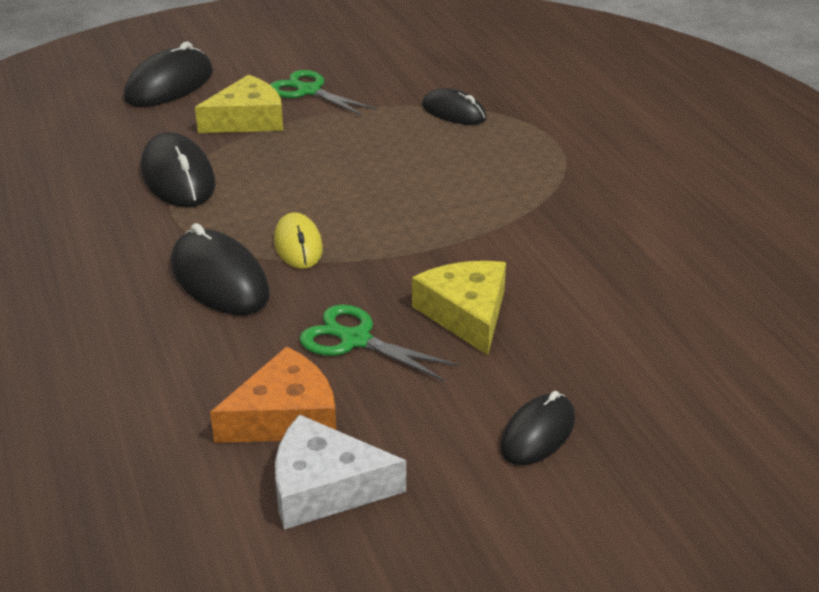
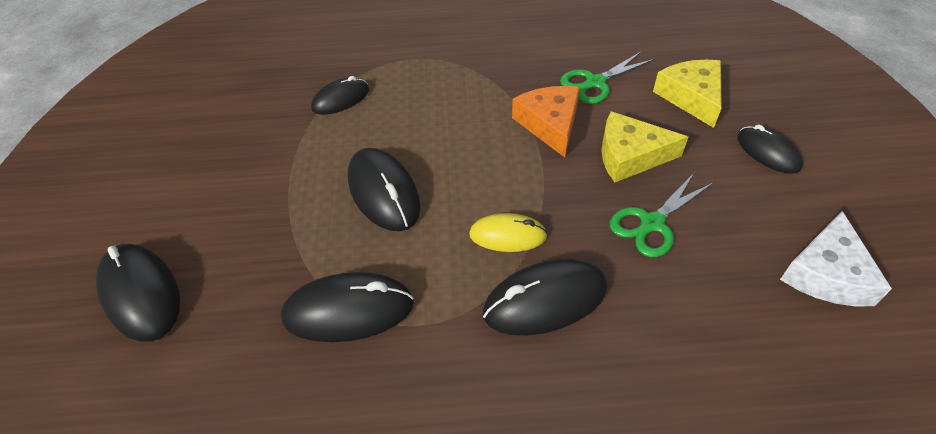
camera: 70 degrees left, 15 degrees up
yellow cheese [195,75,283,133] -> yellow cheese moved to [653,60,721,128]
orange cheese [210,346,336,443] -> orange cheese moved to [512,86,580,157]
green scissors [270,70,377,116] -> green scissors moved to [560,52,655,104]
none -> black mouse [348,148,421,231]

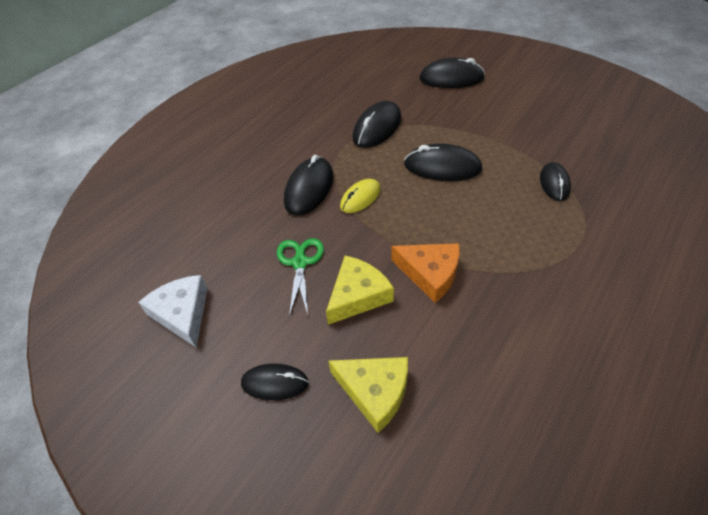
camera: 130 degrees right, 0 degrees up
green scissors [560,52,655,104] -> none

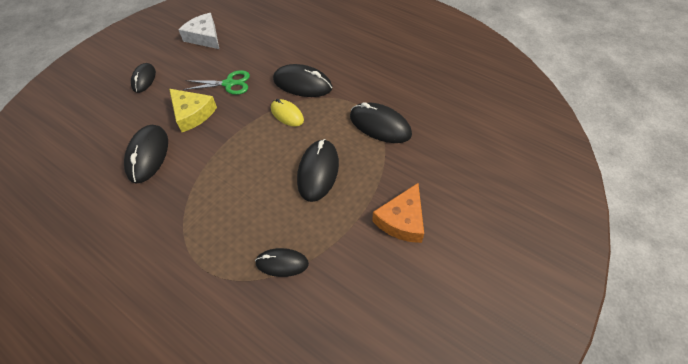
camera: 90 degrees right, 5 degrees up
white cheese [138,275,208,347] -> white cheese turned 105 degrees counterclockwise [179,13,219,49]
yellow cheese [328,357,408,433] -> none
orange cheese [391,243,460,303] -> orange cheese moved to [372,183,424,243]
black mouse [419,58,485,88] -> black mouse moved to [124,125,168,184]

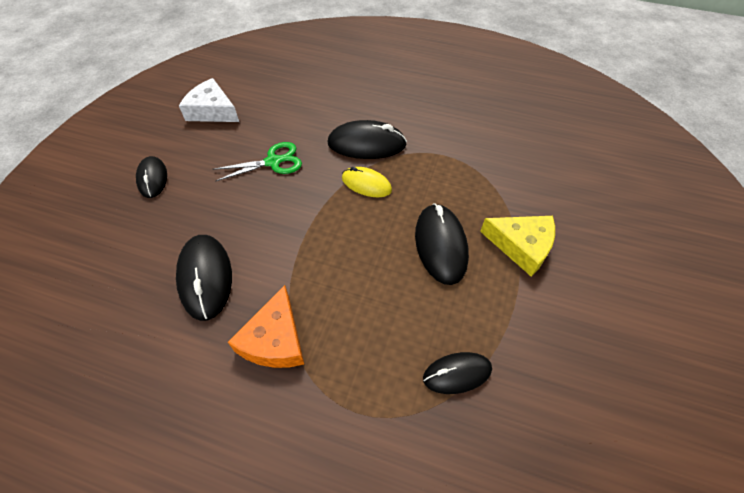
camera: 20 degrees left, 0 degrees up
yellow cheese [169,89,217,132] -> yellow cheese moved to [480,216,555,276]
black mouse [350,102,412,143] -> none
orange cheese [372,183,424,243] -> orange cheese moved to [228,285,304,368]

